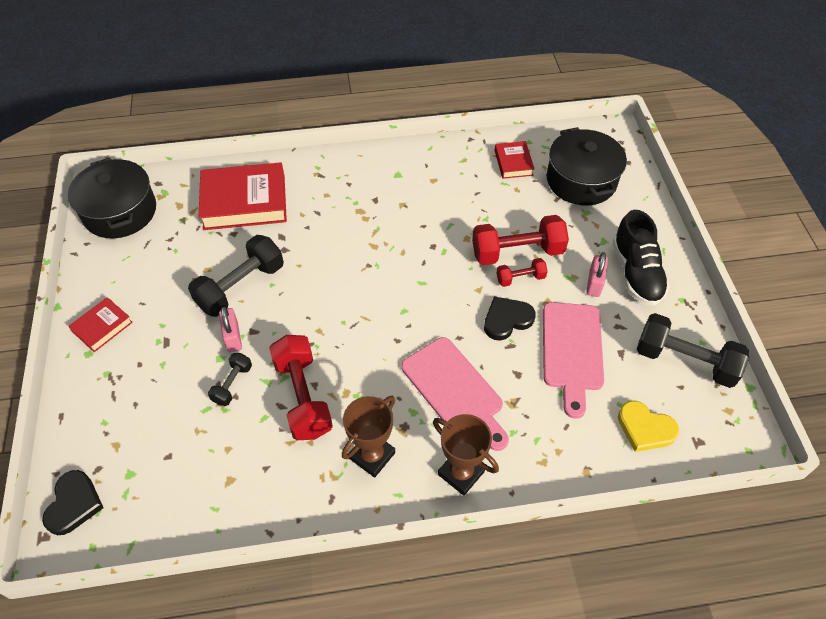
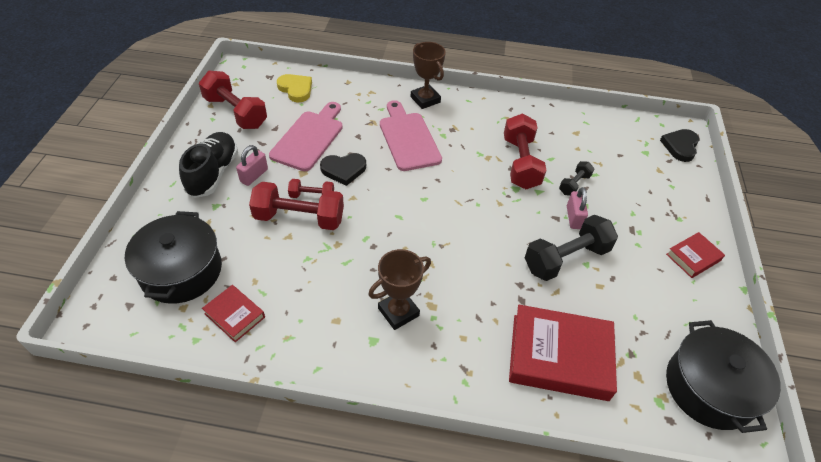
camera: 165 degrees left, 5 degrees down
brown trophy [342,396,395,478] -> brown trophy moved to [368,249,431,330]
red book [495,141,534,179] -> red book turned 60 degrees counterclockwise [202,285,265,342]
black dumbbell [637,313,749,388] -> red dumbbell [199,71,267,129]

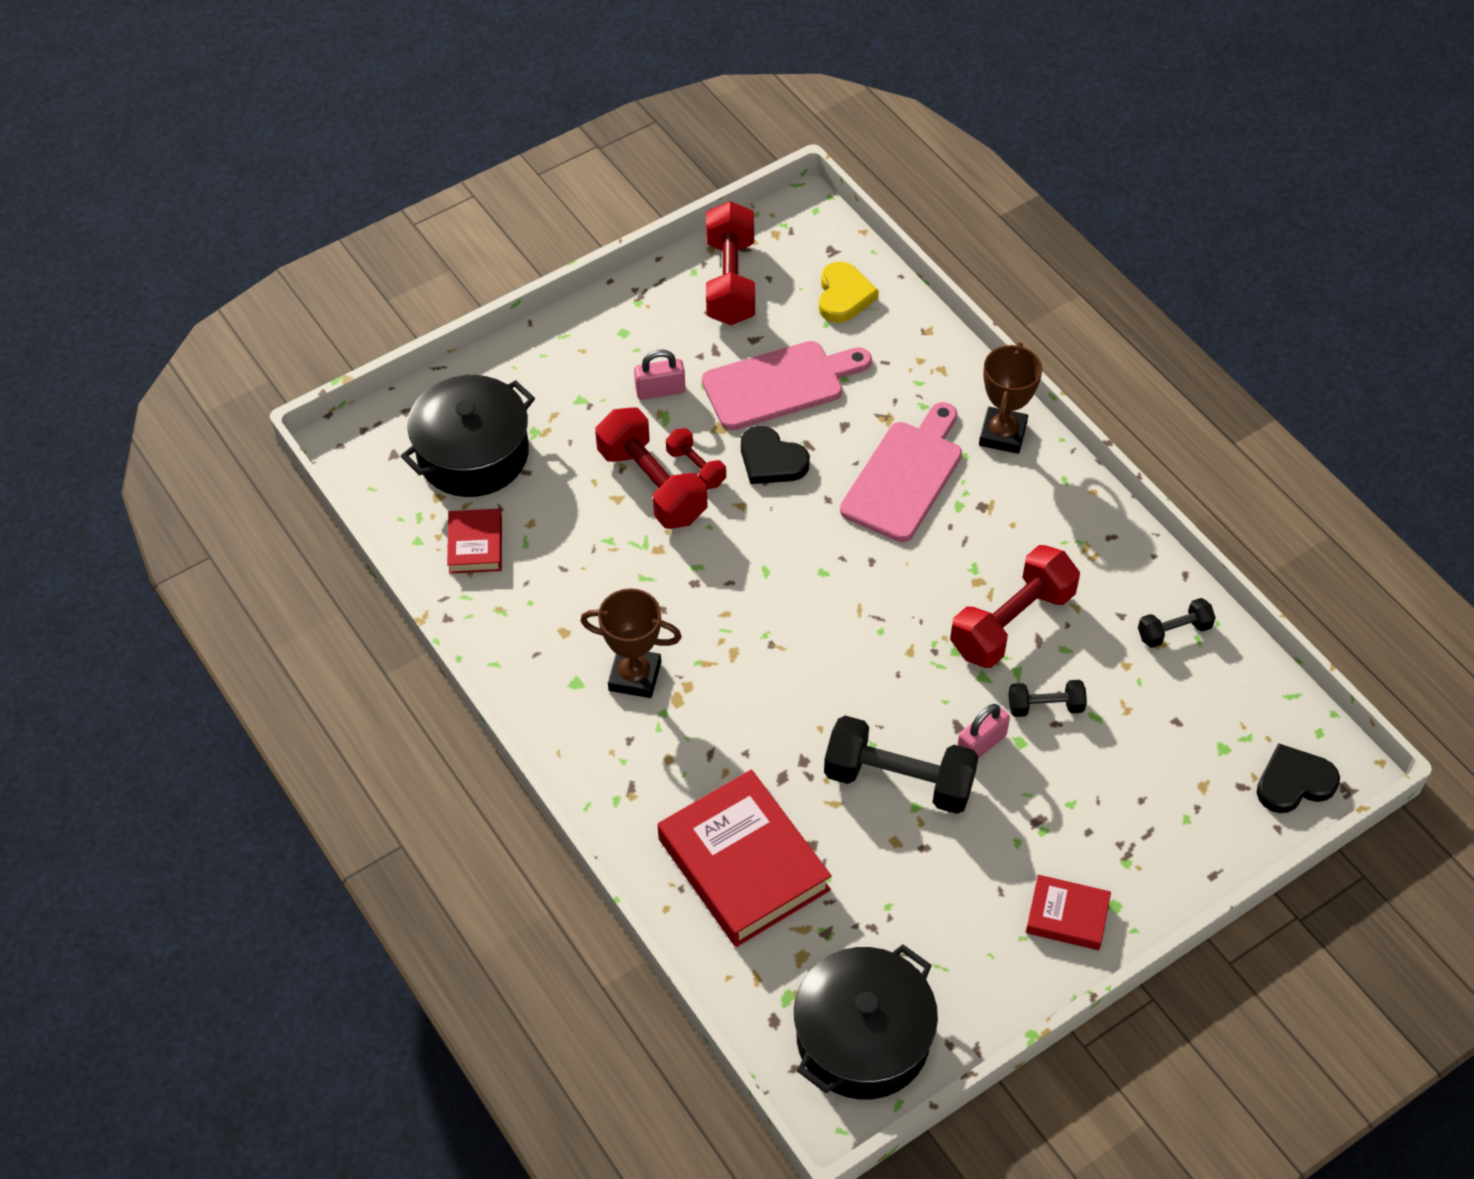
camera: 50 degrees right, 5 degrees up
black shoe [179,132,238,198] -> none
none -> black dumbbell [1138,598,1216,648]

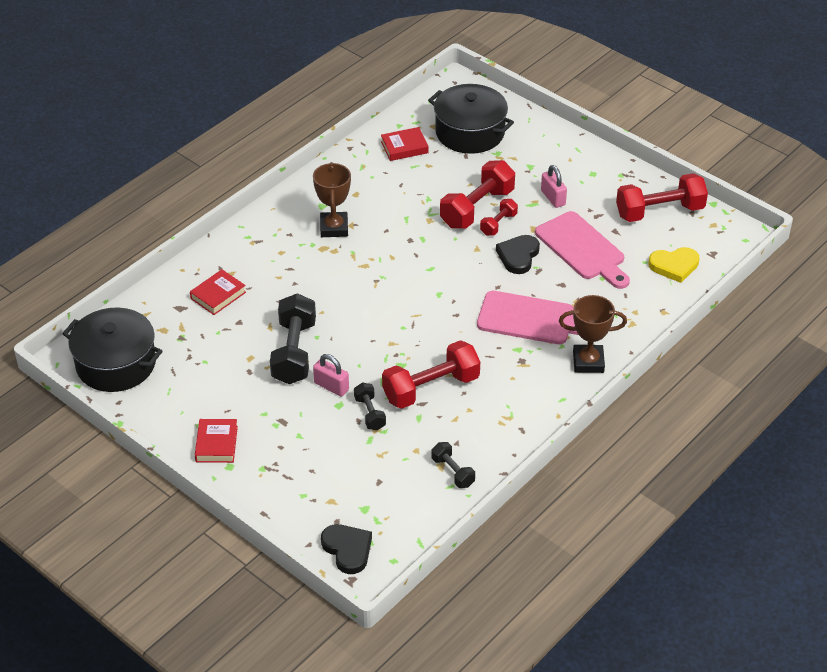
camera: 75 degrees right, 10 degrees down
red book [658,769,831,947] -> red book [190,269,246,315], size x0.51
red dumbbell [950,545,1080,668] -> red dumbbell turned 60 degrees counterclockwise [382,340,480,409]

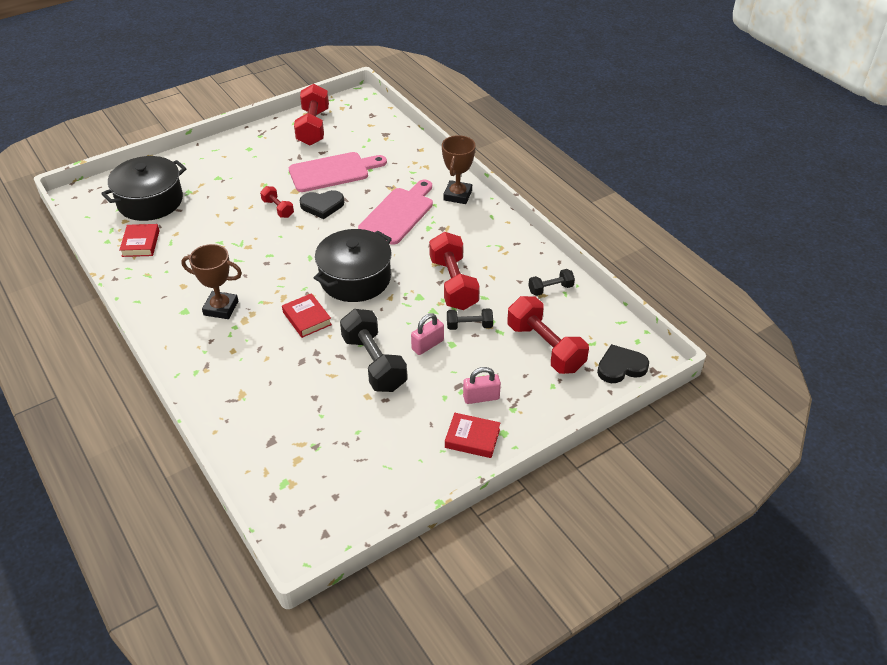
camera: 75 degrees left, 0 degrees up
black pot [62,308,163,392] -> black pot moved to [314,229,392,302]
red book [190,269,246,315] -> red book moved to [282,293,332,338]
black dumbbell [270,293,316,384] -> black dumbbell turned 45 degrees clockwise [340,309,407,392]
red dumbbell [440,160,515,229] -> red dumbbell moved to [507,296,589,374]
black heart [496,235,540,274] -> black heart turned 45 degrees counterclockwise [300,190,344,219]
pink padlock [541,165,567,208] -> pink padlock moved to [463,367,501,404]
yellow heart [648,247,700,283] -> none

